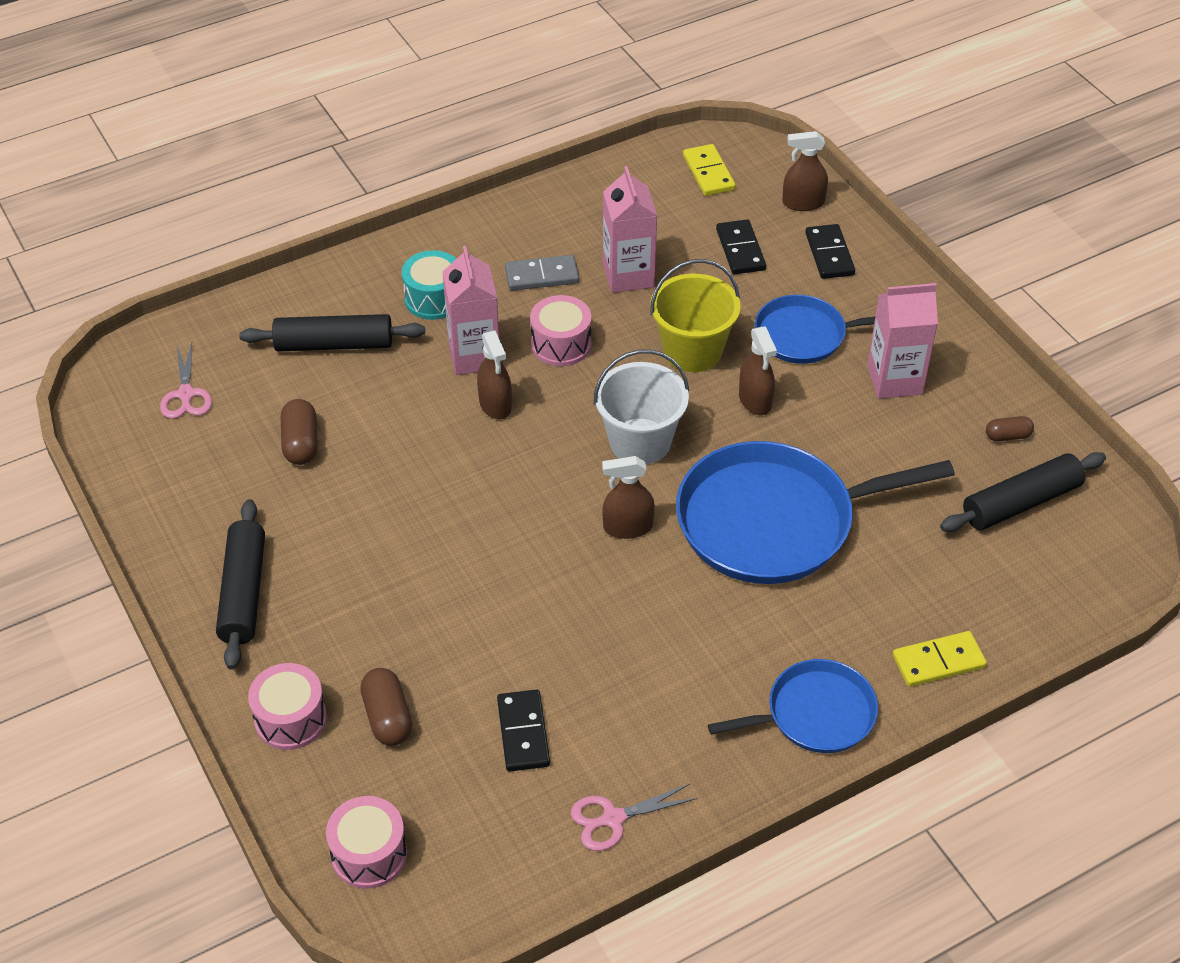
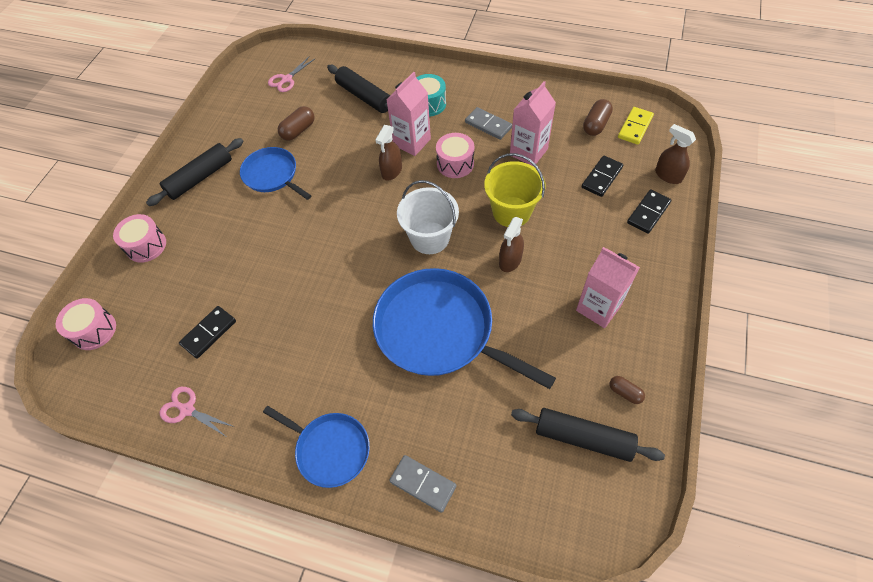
camera: 50 degrees right, 10 degrees up
brown capsule [360,668,412,746] -> brown capsule moved to [583,99,613,136]
brown spray bottle [602,456,655,539] -> none
blue pan [755,295,875,364] -> blue pan moved to [240,147,311,200]
yellow domino [893,631,987,687] -> grey domino [389,455,456,513]

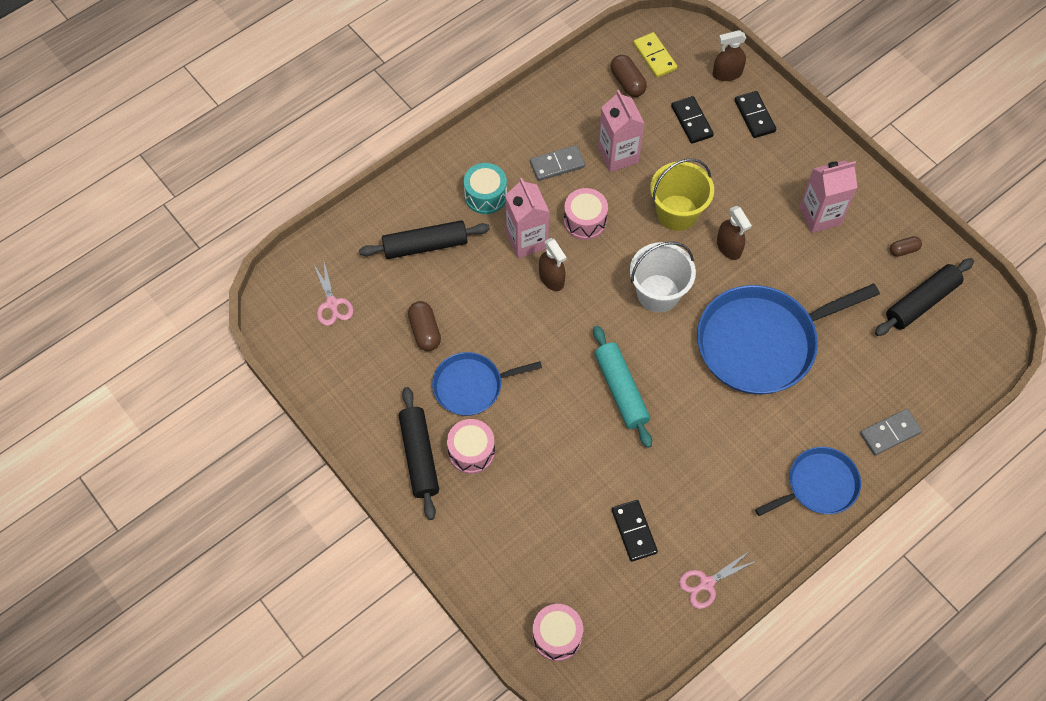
camera: 60 degrees left, 5 degrees up
pink drum [113,214,166,263] -> pink drum moved to [447,419,495,474]
none -> turquoise rolling pin [593,326,652,448]

